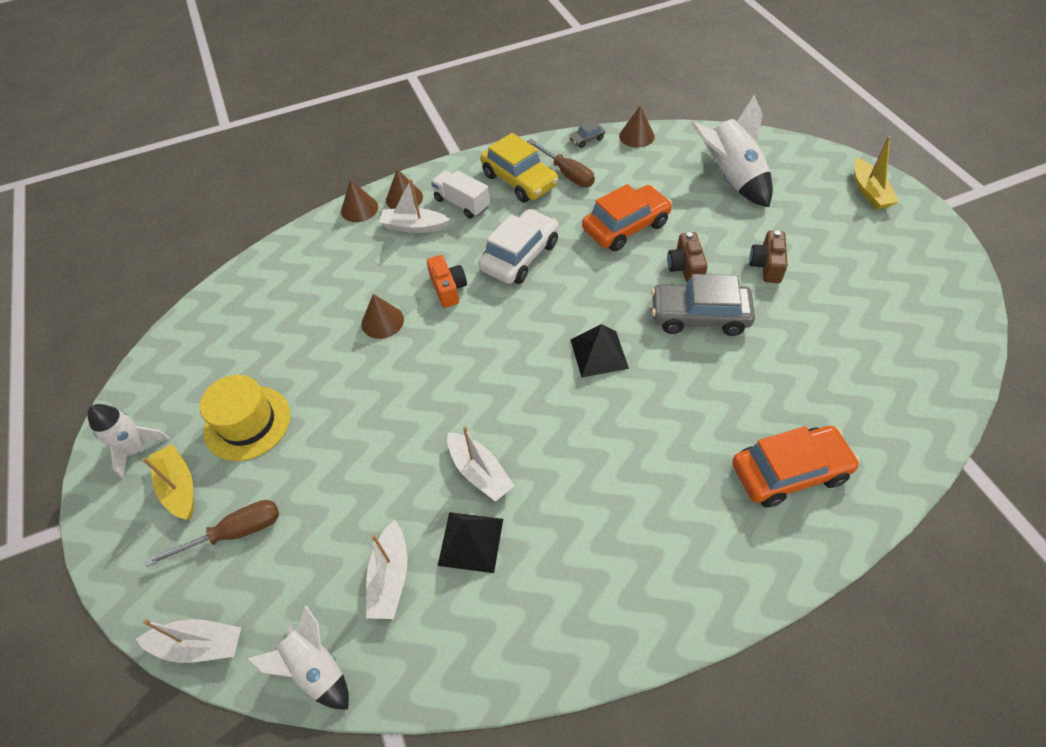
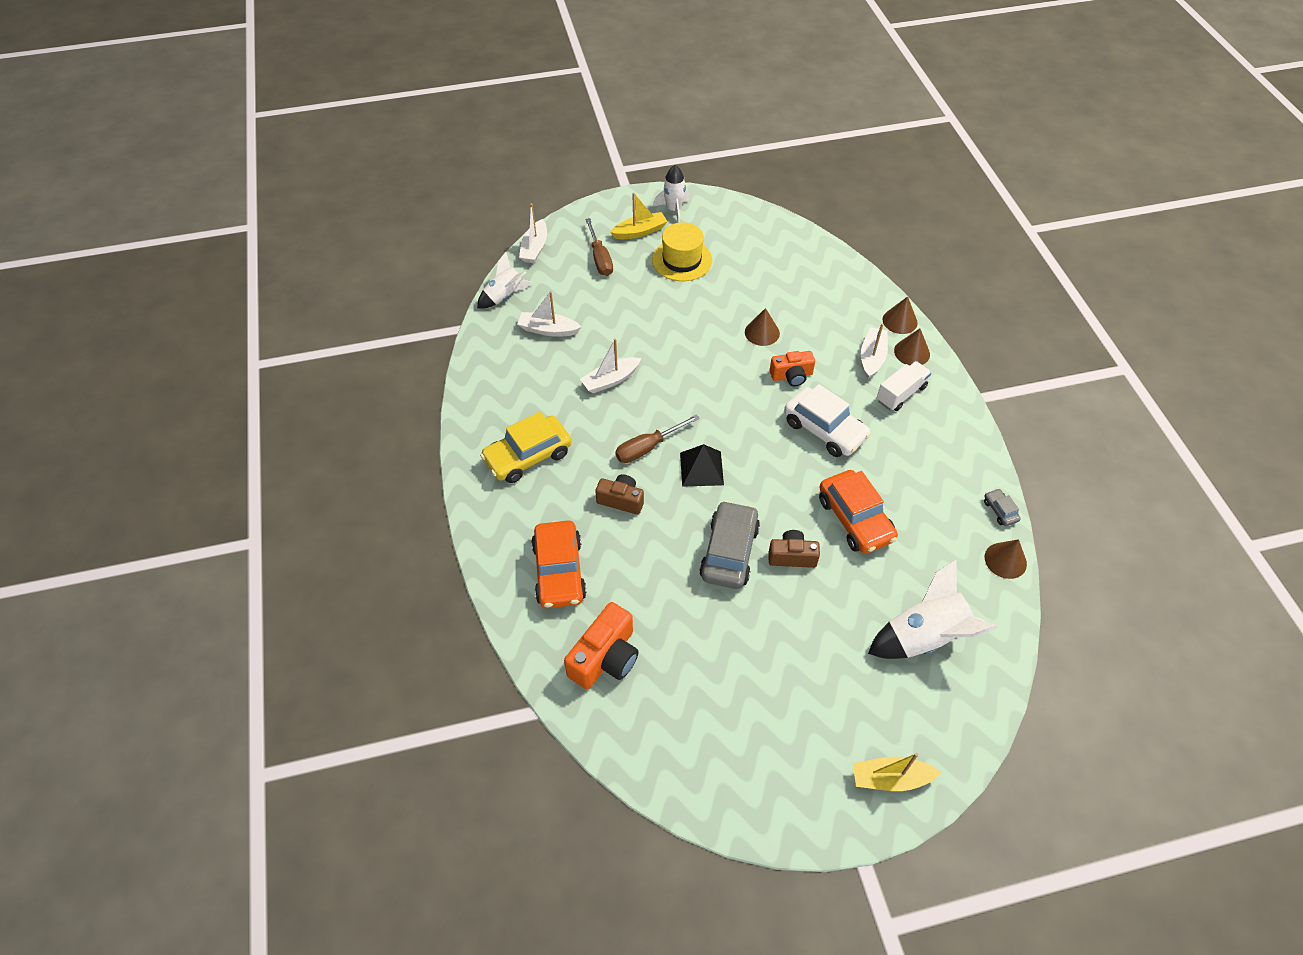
camera: 95 degrees right, 0 degrees up
black pyramid [438,512,503,573] -> none
yellow car [480,133,559,202] -> yellow car moved to [480,412,572,483]
brown screwdriver [527,139,595,187] -> brown screwdriver moved to [615,414,700,463]
brown camera [749,230,788,283] -> brown camera moved to [595,474,644,515]
none -> orange camera [564,602,639,690]

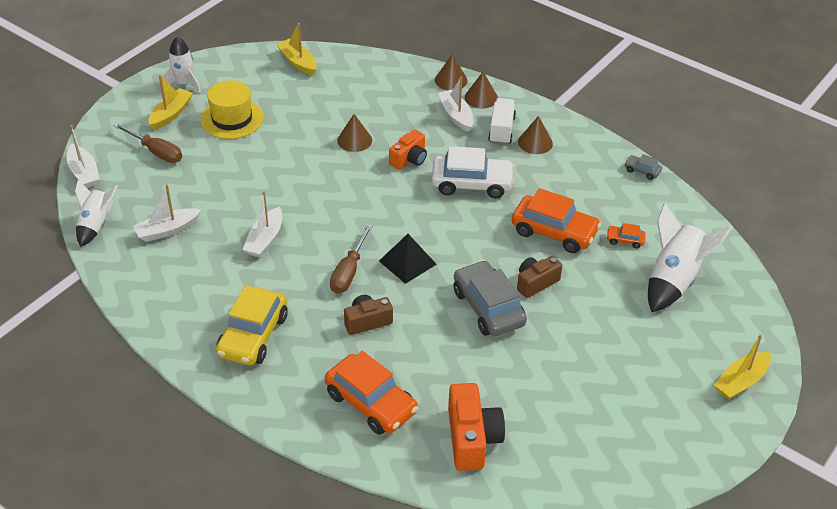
camera: 40 degrees left, 10 degrees down
brown cone [985,539,1027,579] -> brown cone moved to [518,116,553,154]
none -> yellow boat [276,23,317,75]
none -> orange car [606,223,646,248]

